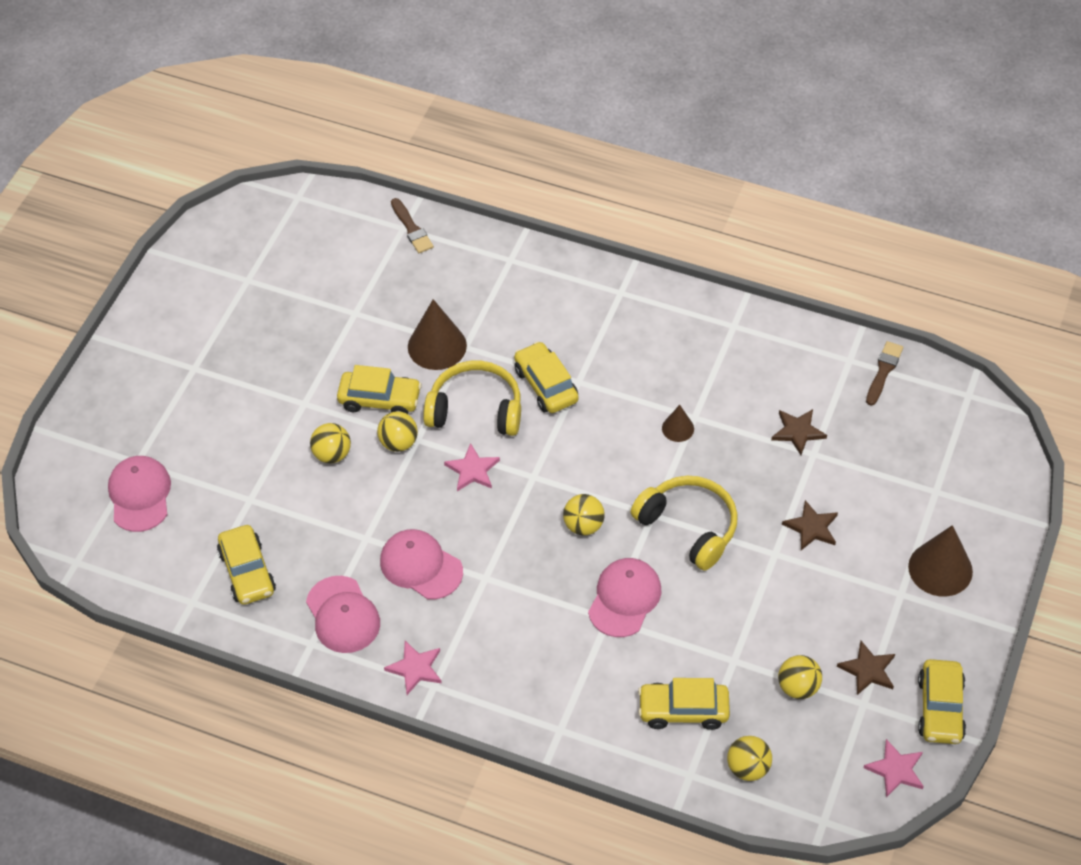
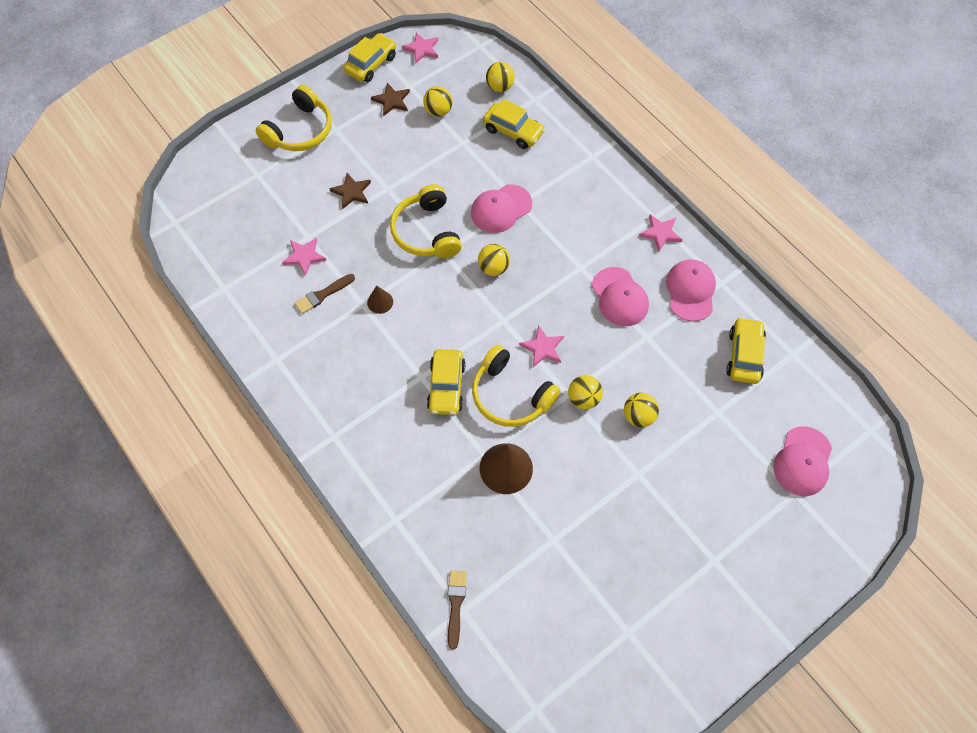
camera: 150 degrees left, 10 degrees up
yellow car [337,365,422,414] -> none
brown star [771,409,827,455] -> pink star [282,237,327,276]
brown brush [866,341,903,406] -> brown brush moved to [294,274,355,314]
brown cone [908,525,973,597] -> yellow headphones [256,85,332,151]

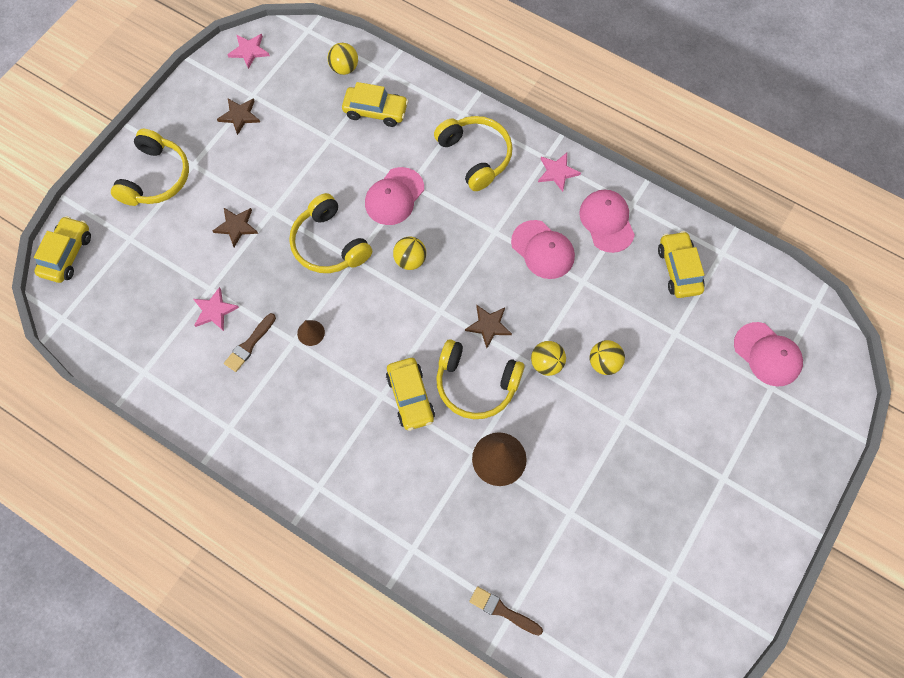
camera: 20 degrees left, 5 degrees up
yellow car [344,33,396,82] -> yellow car moved to [34,216,91,283]
yellow ball [423,86,453,117] -> none
brown brush [447,570,467,650] -> brown brush turned 45 degrees counterclockwise [469,586,543,636]
pink star [519,325,564,367] -> brown star [465,305,512,348]
pink cap [773,426,832,496] -> pink cap turned 45 degrees counterclockwise [734,322,803,387]
none -> yellow headphones [434,116,513,191]

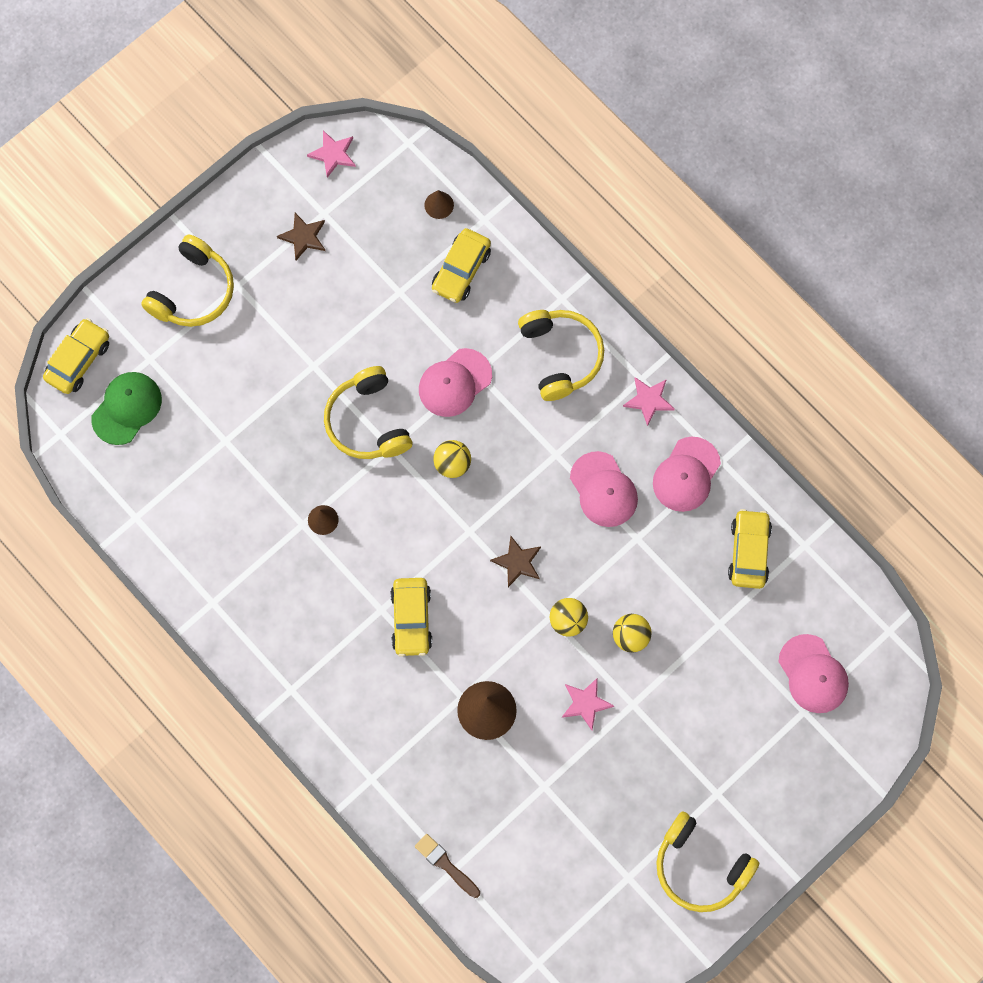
camera: 15 degrees right, 5 degrees up
pink star [193,287,239,331] -> pink star moved to [562,677,614,730]
brown star [212,208,258,247] -> none
brown brush [224,313,276,372] -> none
yellow ball [328,43,358,75] -> brown cone [424,190,454,219]
yellow car [342,82,408,127] -> yellow car turned 90 degrees clockwise [432,228,491,303]
yellow headphones [436,339,525,419] -> yellow headphones moved to [656,811,759,912]
pink cap [579,189,635,253] -> pink cap turned 150 degrees counterclockwise [653,437,721,512]
none -> green cap [91,372,162,445]

